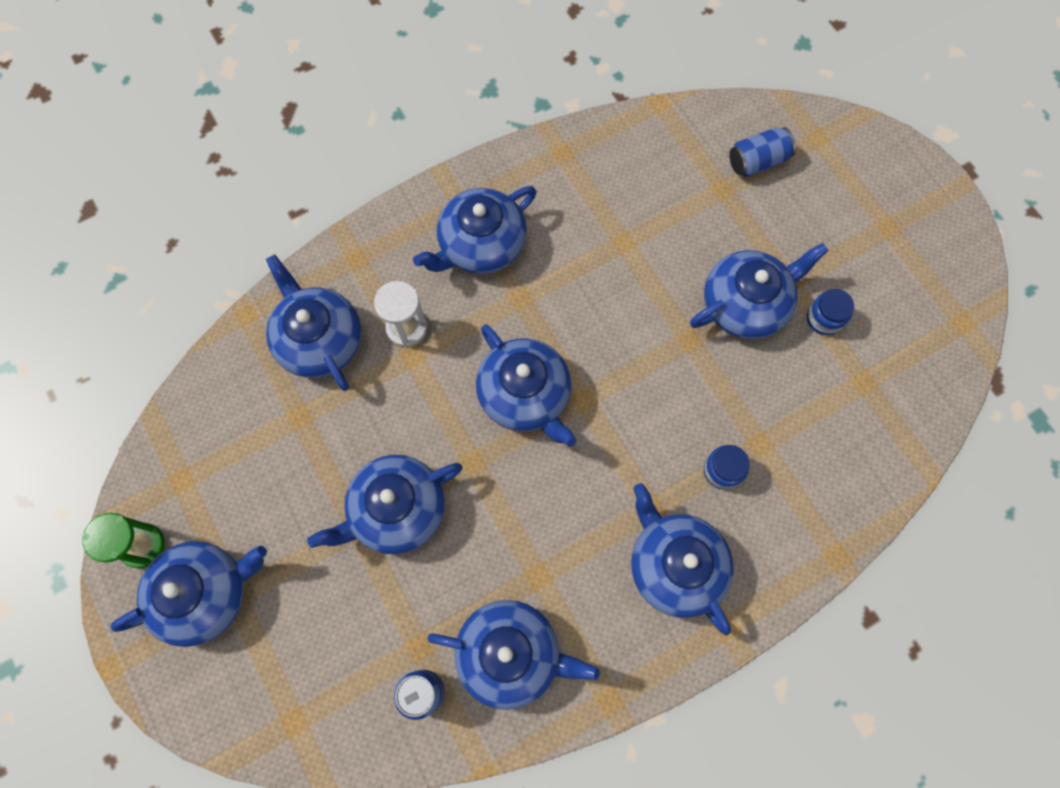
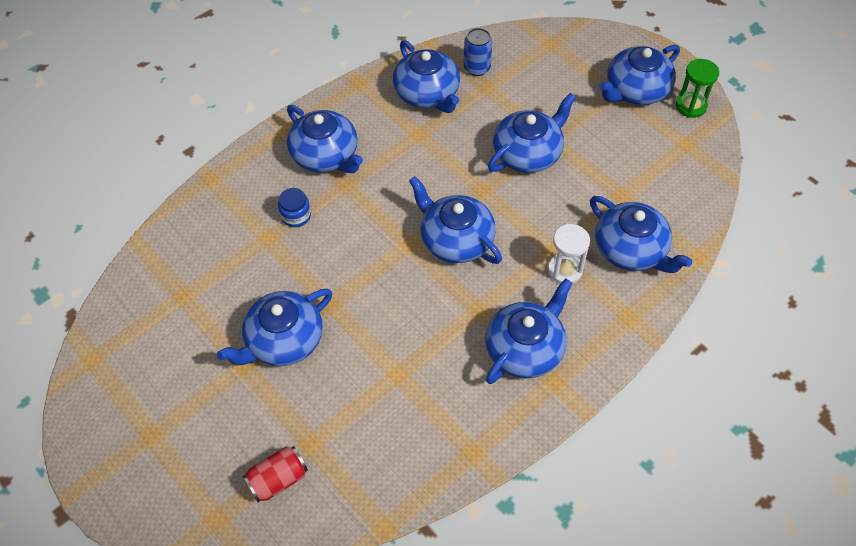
camera: 170 degrees right, 15 degrees down
blue teapot [427,600,600,710] -> blue teapot turned 120 degrees counterclockwise [393,40,460,113]
blue can [729,127,796,177] -> red can [243,446,308,502]
blue jar [807,289,854,335] -> none

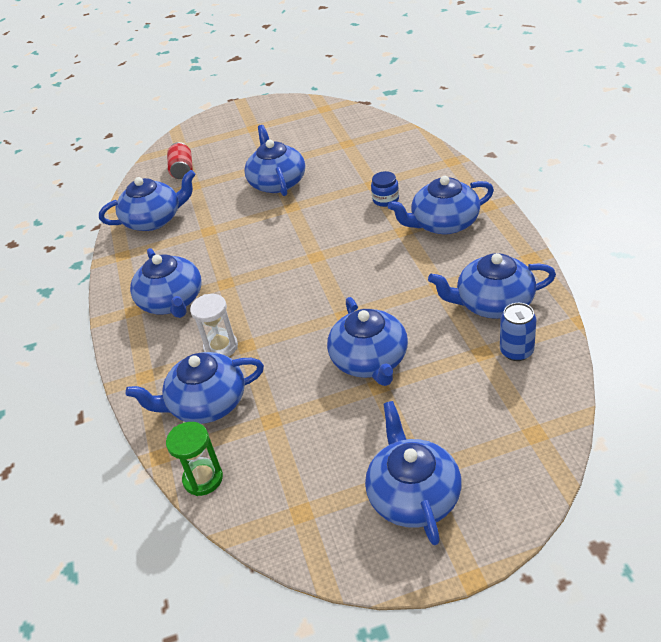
camera: 120 degrees right, 15 degrees down
blue teapot [409,176,502,264] -> blue teapot moved to [99,170,196,231]
green hourglass [676,59,719,118] -> green hourglass moved to [166,422,223,496]

